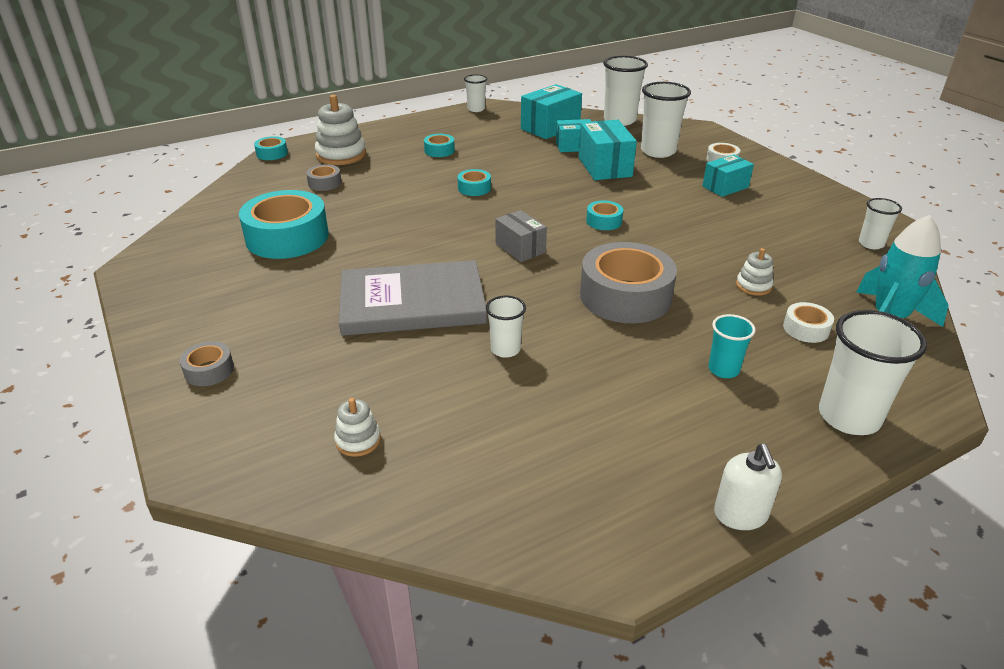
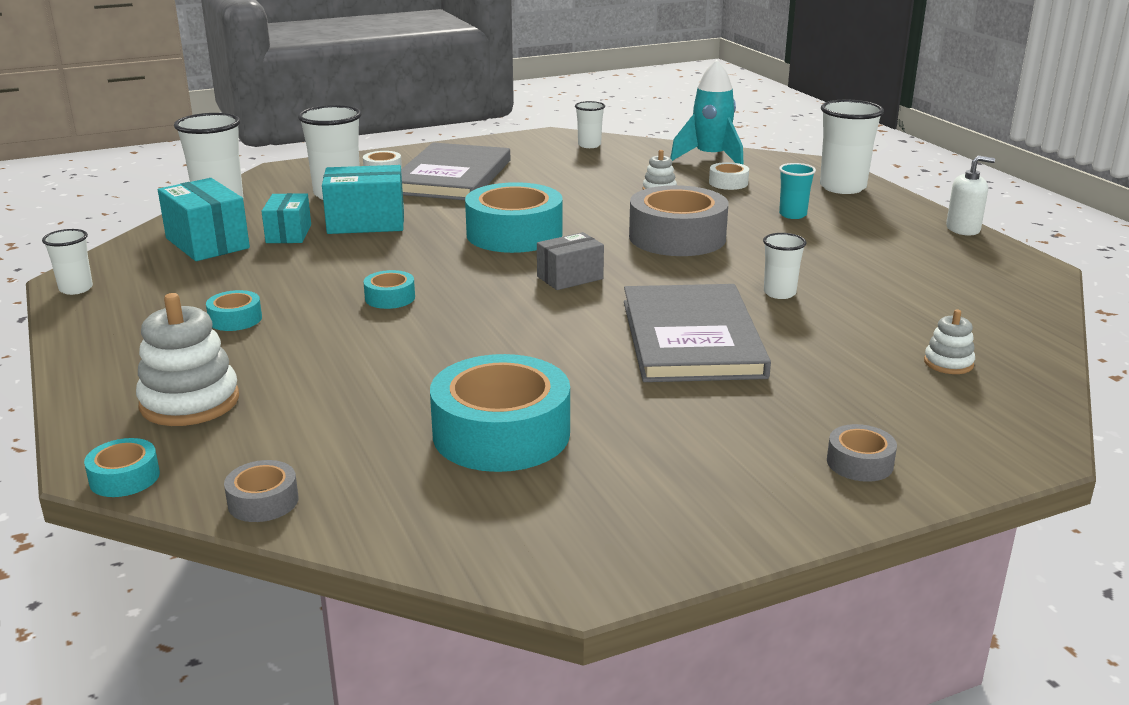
camera: 85 degrees left, 10 degrees down
grey tape [306,164,342,191] -> grey tape moved to [224,460,298,522]
turquoise tape [586,200,623,230] -> turquoise tape [465,182,563,253], size x2.19
turquoise box [702,154,754,197] -> grey book [401,142,510,200]

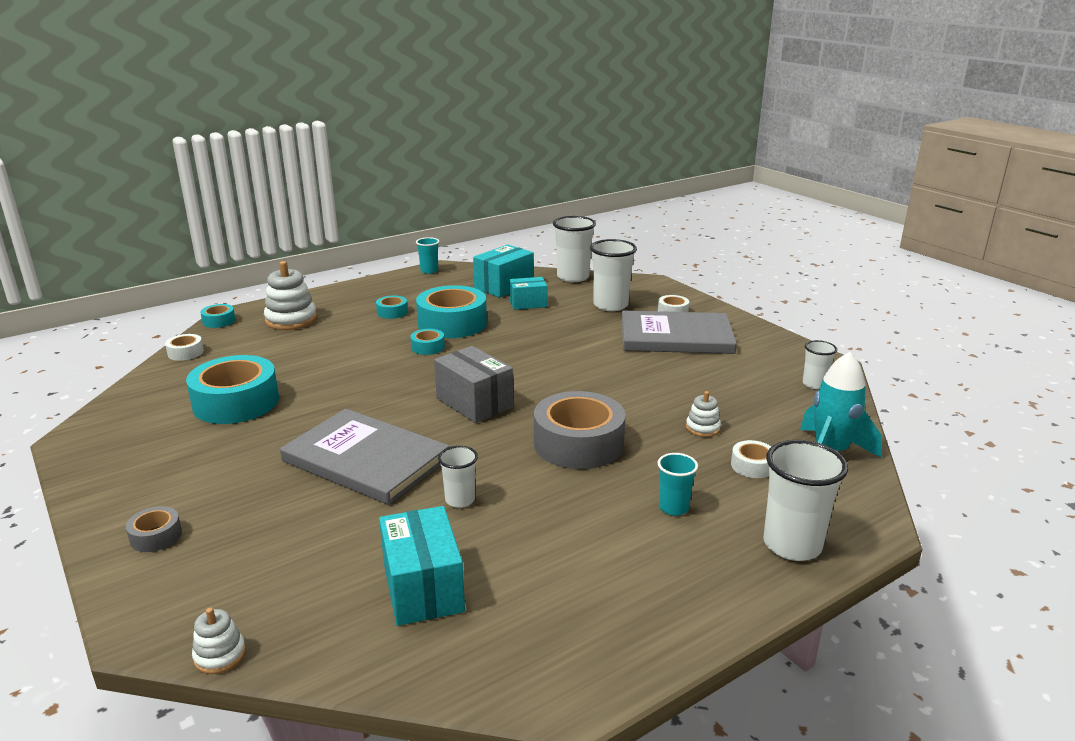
camera: 80 degrees right, 0 degrees up
white cup [42,229,93,295] -> turquoise cup [416,237,439,274]
grey tape [224,460,298,522] -> white tape [165,334,204,361]
turquoise box [322,165,404,234] -> turquoise box moved to [379,506,465,626]
turquoise tape [465,182,563,253] -> turquoise tape moved to [416,285,487,338]
grey box [537,232,604,290] -> grey box [434,346,513,423], size x1.53
grey book [624,284,771,382] -> grey book turned 45 degrees clockwise [280,409,450,505]
white stacking toy [924,309,975,374] -> white stacking toy moved to [192,608,246,674]
white soap dispenser [946,156,995,236] -> none

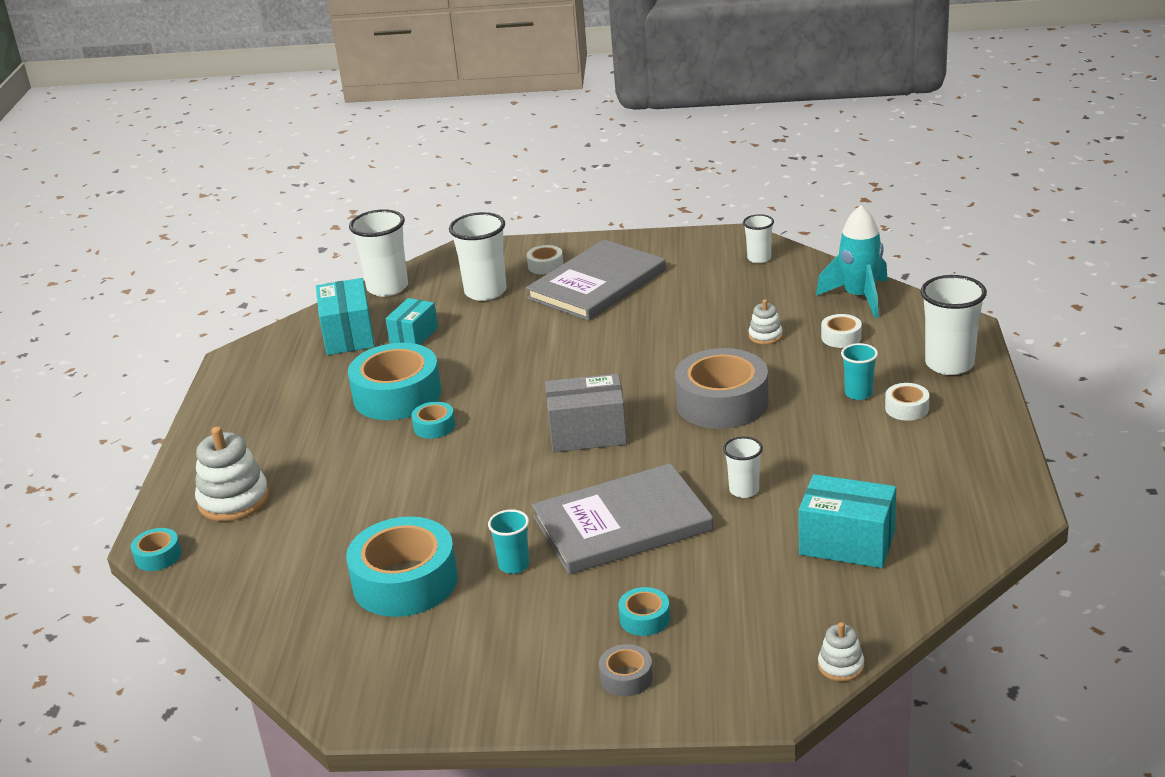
camera: 50 degrees left, 5 degrees up
white tape [165,334,204,361] -> white tape moved to [885,383,930,421]
turquoise tape [376,296,408,319] -> turquoise tape moved to [618,587,670,636]
turquoise cup [416,237,439,274] -> turquoise cup moved to [488,509,529,574]

